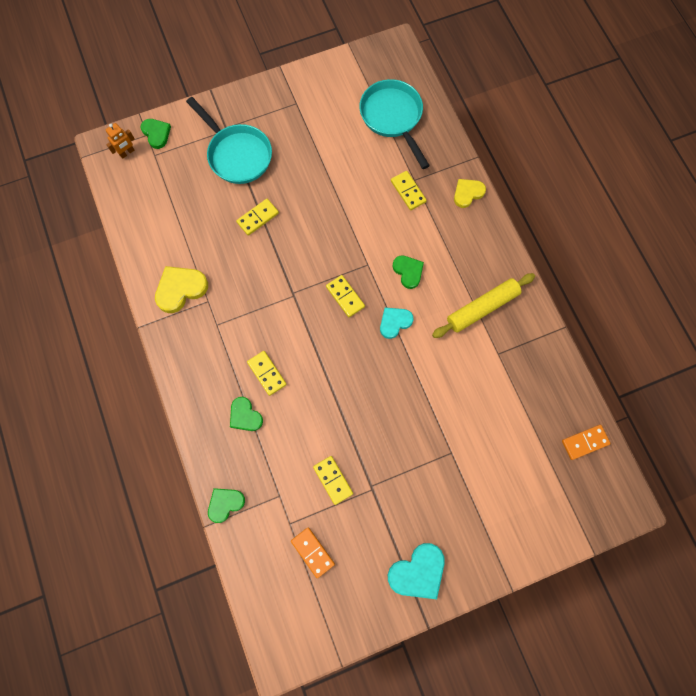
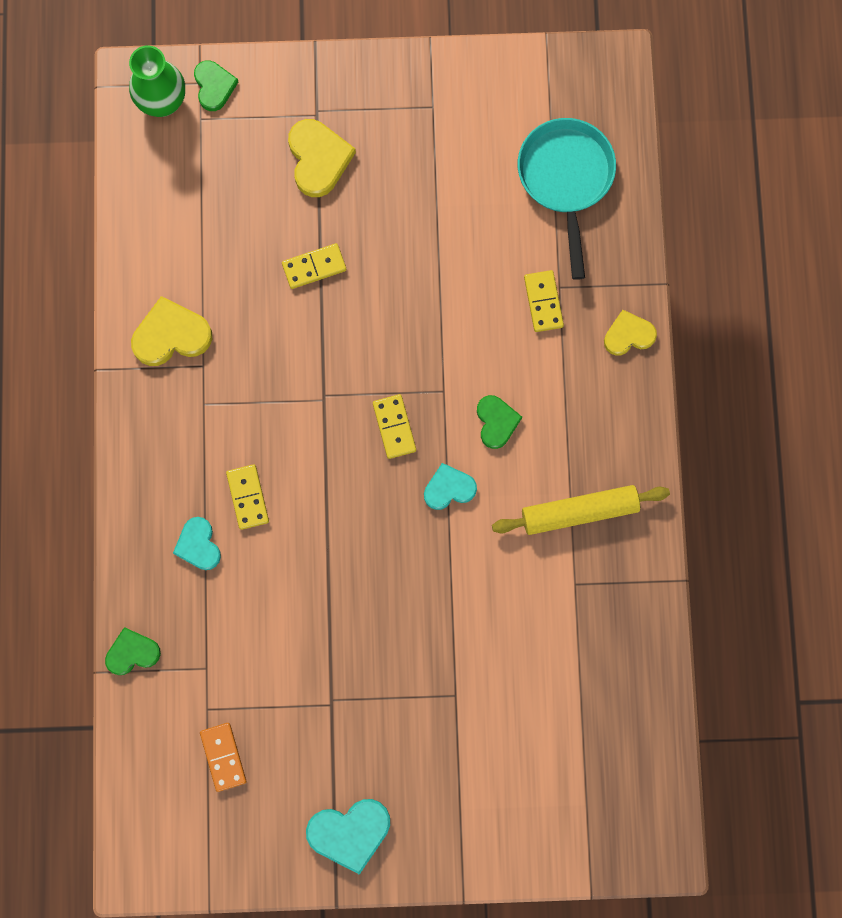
camera: 20 degrees right, 5 degrees up
orange robot [106,123,135,159] -> green vase [129,45,185,117]
turquoise pan [186,97,272,184] -> yellow heart [288,119,356,197]
green heart [230,397,263,431] -> turquoise heart [173,517,221,570]
yellow domino [313,456,353,505] -> none
orange domino [562,425,611,460] -> none

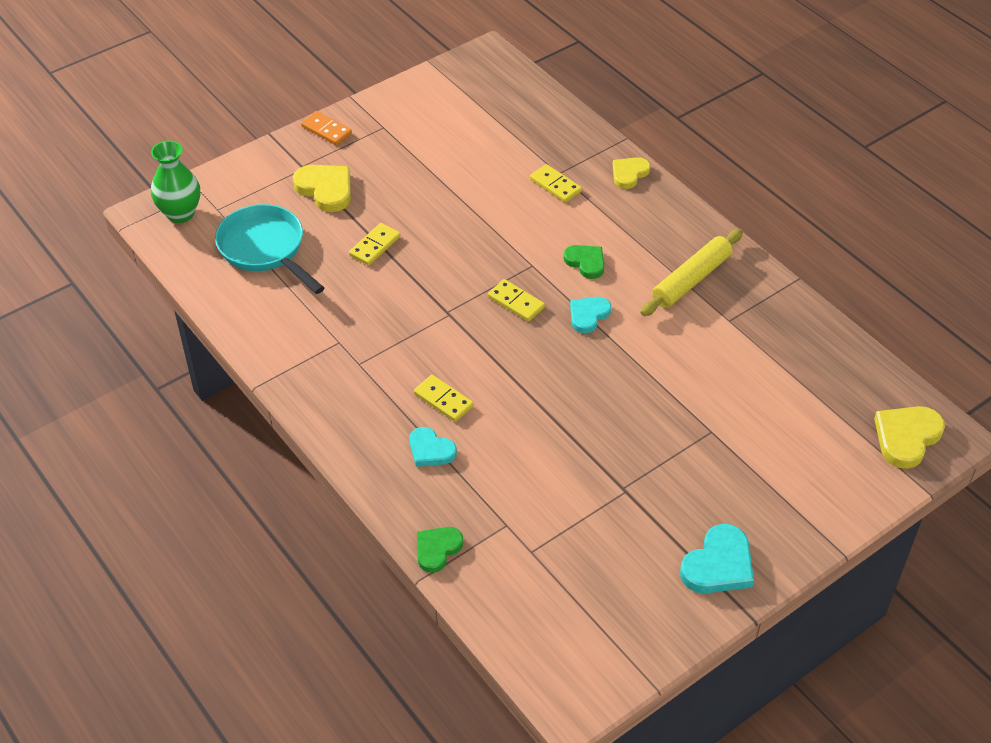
camera: 35 degrees left, 30 degrees down
yellow heart [131,296,212,366] -> yellow heart moved to [874,406,945,469]
green heart [194,60,238,111] -> none
orange domino [200,723,246,792] -> orange domino moved to [301,111,352,145]
turquoise pan [518,118,616,280] -> turquoise pan moved to [215,204,324,294]

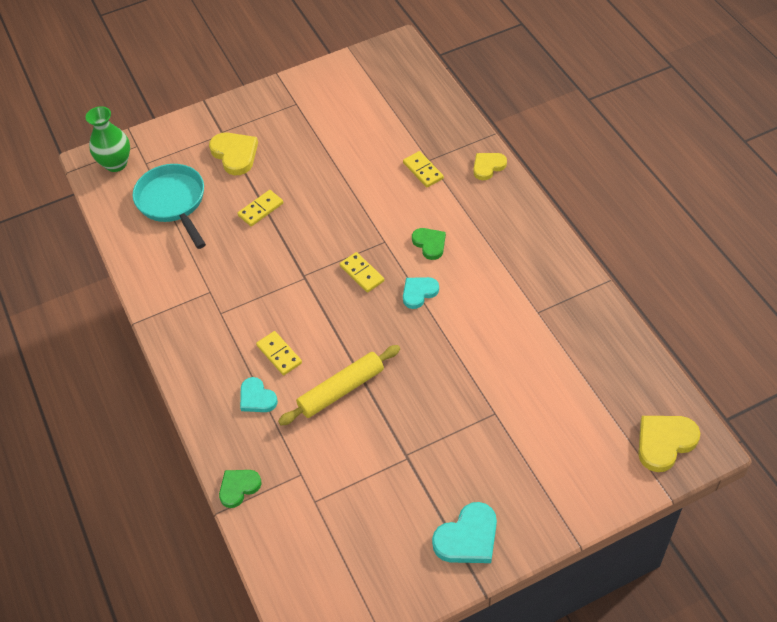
camera: 15 degrees right, 5 degrees up
orange domino [301,111,352,145] -> none
yellow rolling pin [640,229,743,316] -> yellow rolling pin moved to [278,345,400,426]

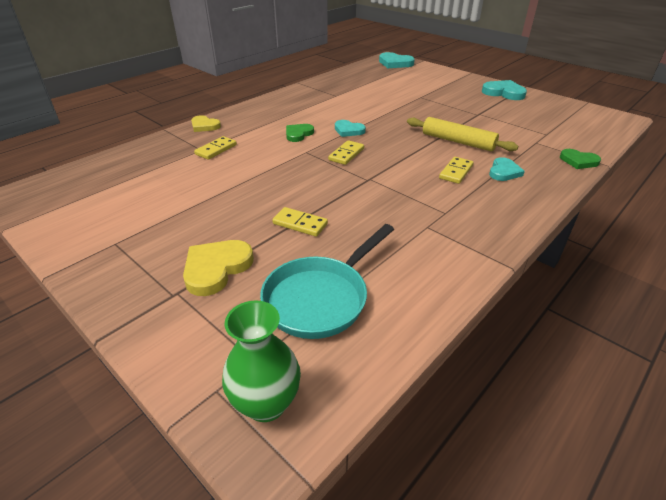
camera: 115 degrees left, 15 degrees down
yellow heart [638,416,700,472] -> turquoise heart [379,52,415,68]

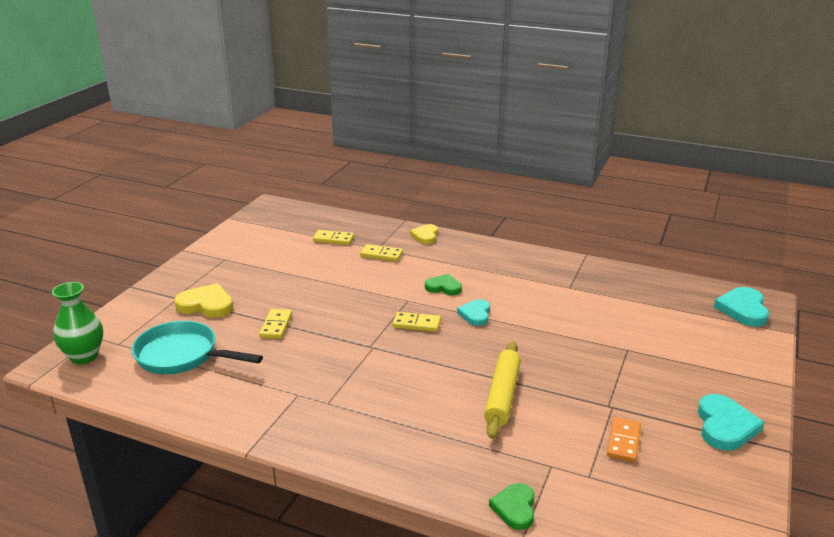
camera: 70 degrees right, 10 degrees down
yellow domino [439,157,474,184] -> yellow domino moved to [313,230,354,245]
turquoise heart [489,157,525,181] -> none
none -> orange domino [607,417,641,462]

